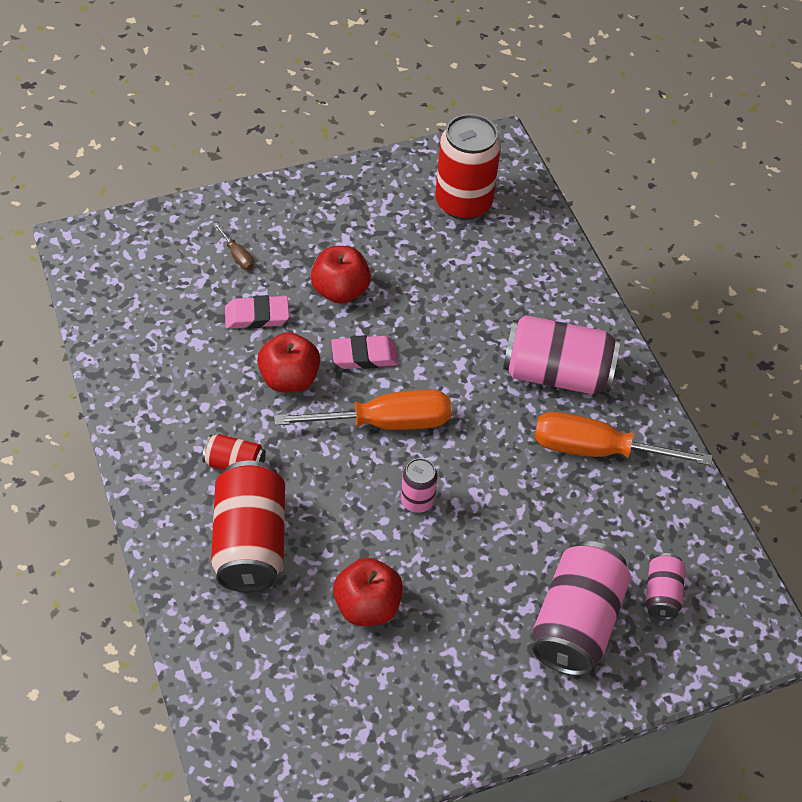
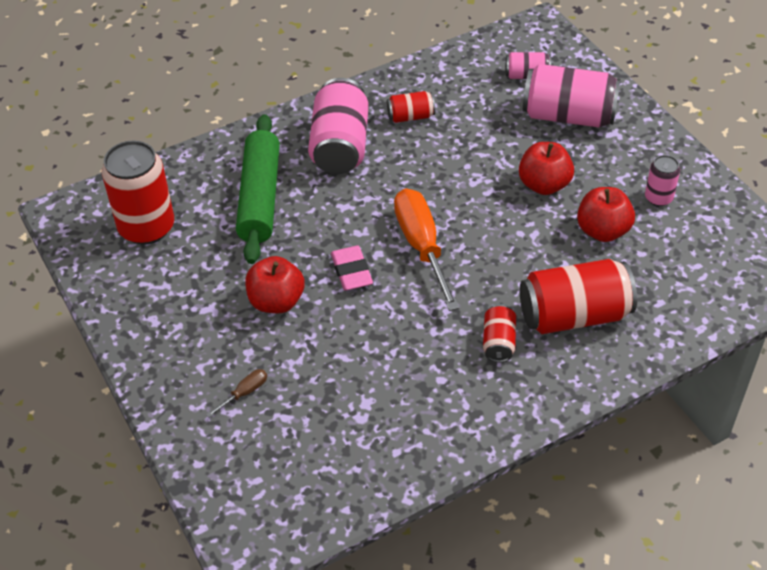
camera: 95 degrees left, 5 degrees down
pink eraser [225,295,289,329] -> none
red apple [257,332,320,393] -> red apple moved to [519,142,574,195]
pink can [401,458,438,513] -> pink can moved to [645,155,680,206]
orange screwdriver [534,412,712,465] -> red can [387,91,435,123]
none -> green rolling pin [236,114,280,264]

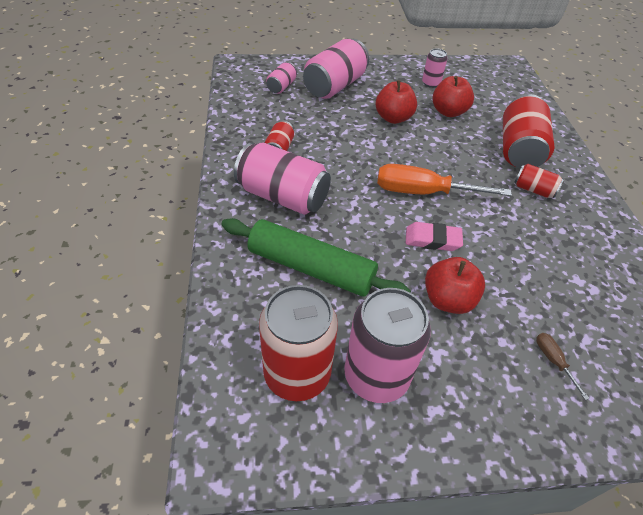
camera: 70 degrees left, 0 degrees up
none -> pink can [345,288,431,403]

